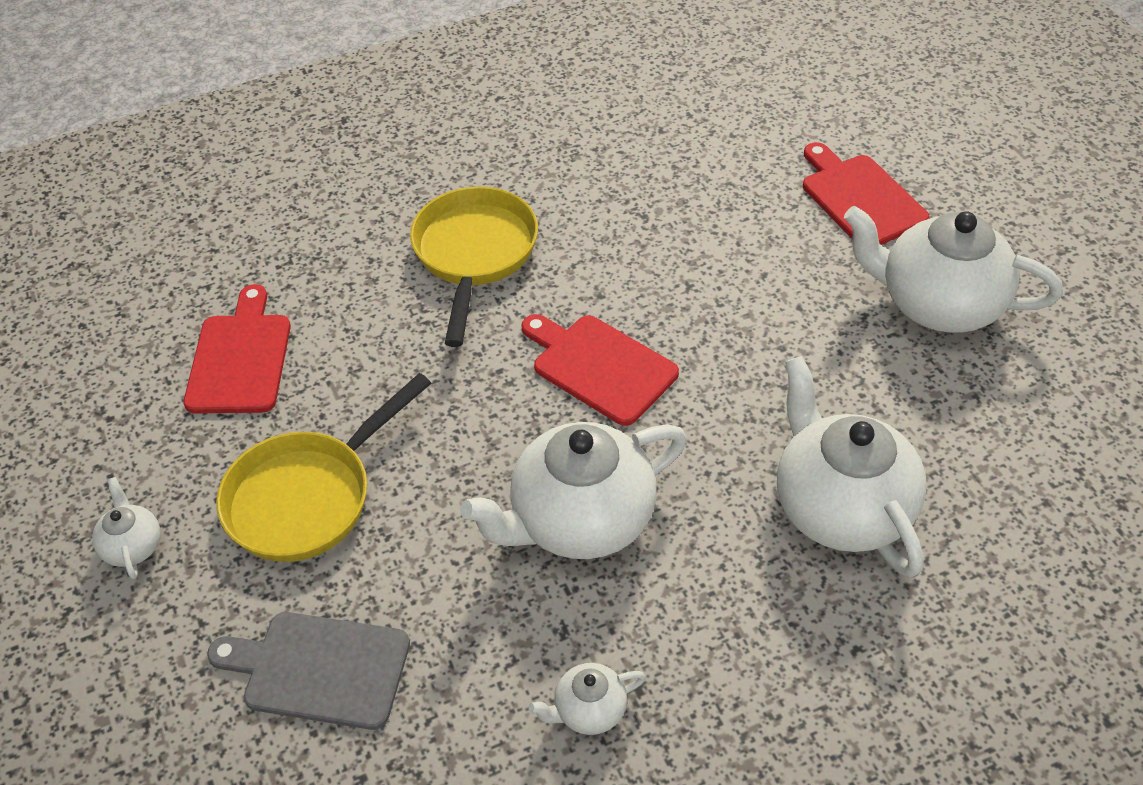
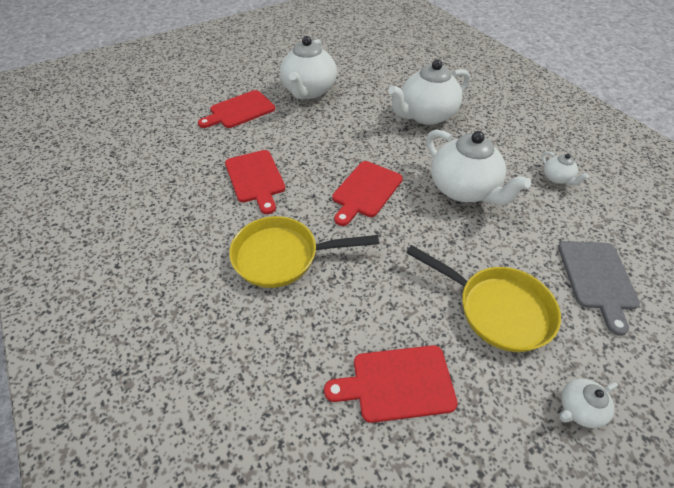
camera: 100 degrees left, 0 degrees up
none -> red cutting board [225,150,285,214]

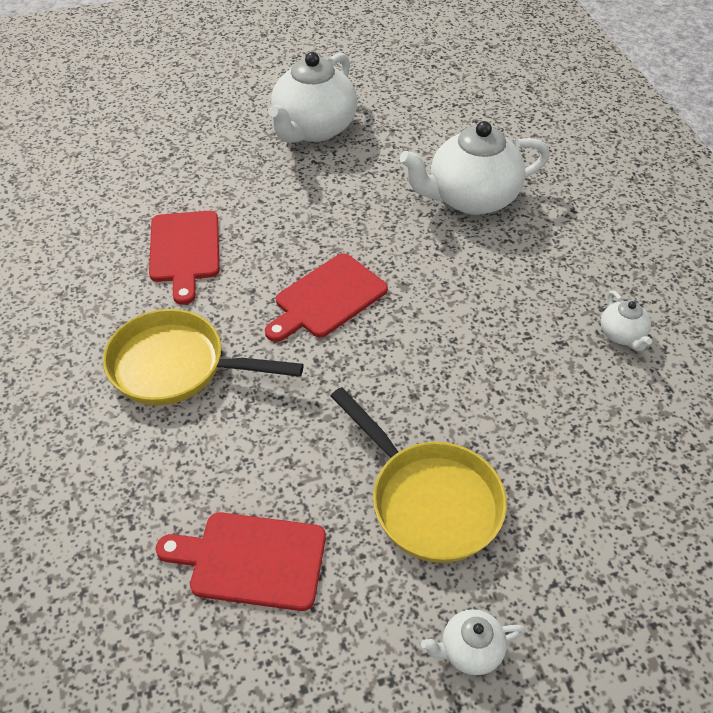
camera: 15 degrees right, 0 degrees up
red cutting board [198,90,275,128] -> none
white teapot [426,129,531,205] -> none
grey cutting board [558,241,640,336] -> none

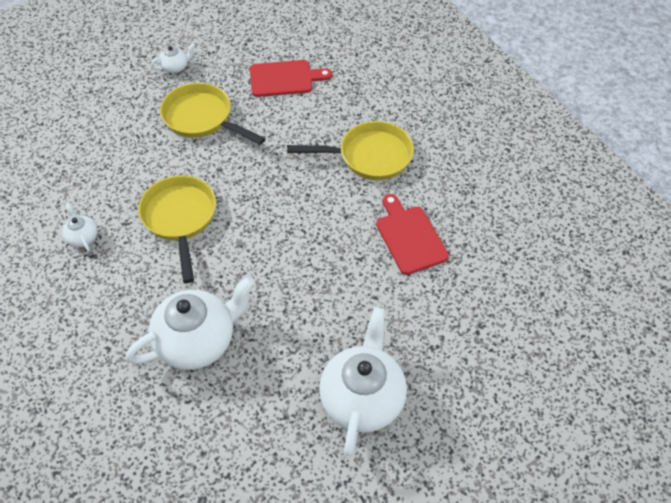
camera: 165 degrees right, 5 degrees up
red cutting board [265,253,388,342] -> none
none -> yellow pan [138,175,216,283]

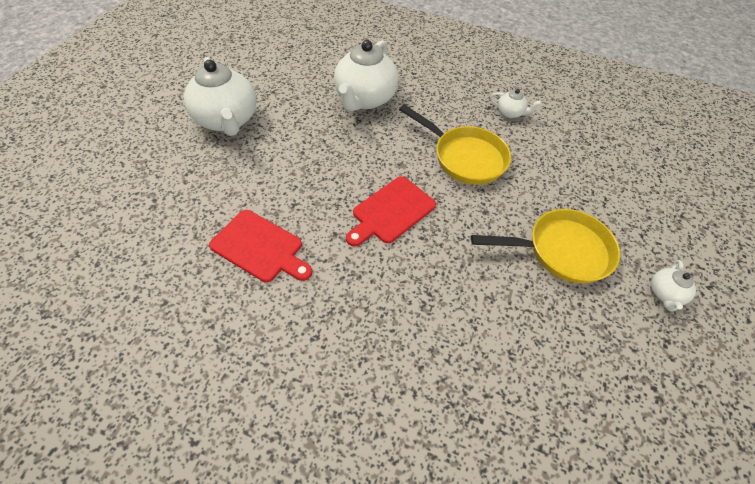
camera: 140 degrees right, 0 degrees up
red cutting board [250,60,332,97] -> red cutting board moved to [346,176,436,247]
yellow pan [287,121,414,180] -> none

